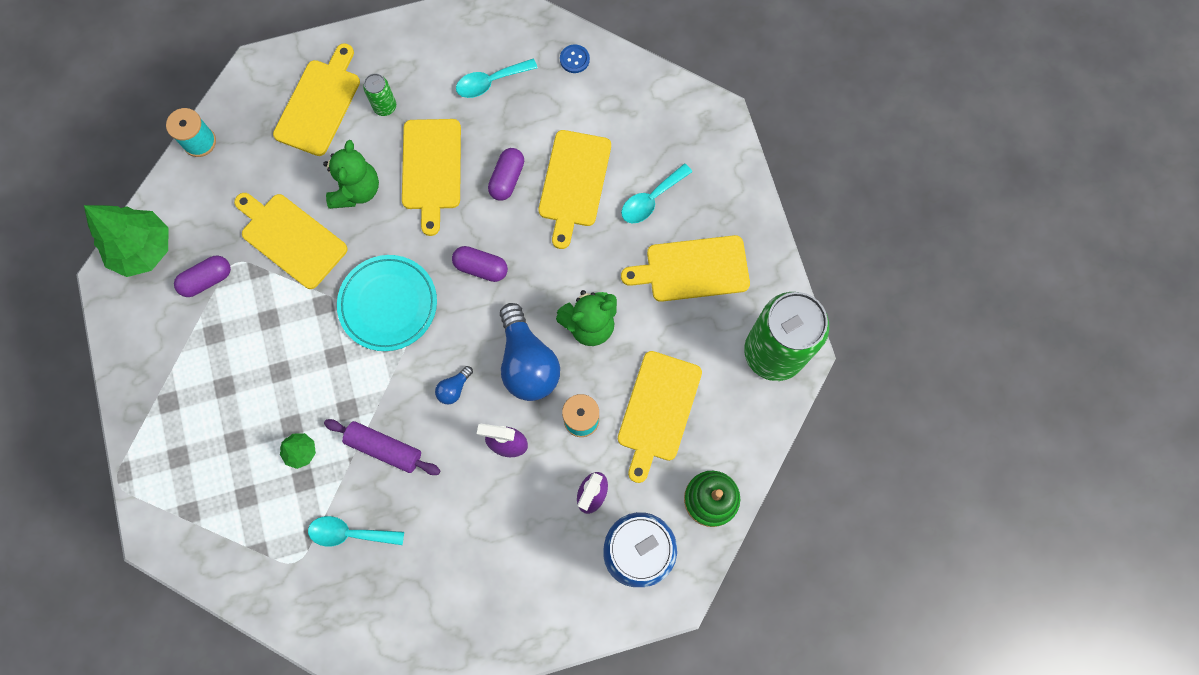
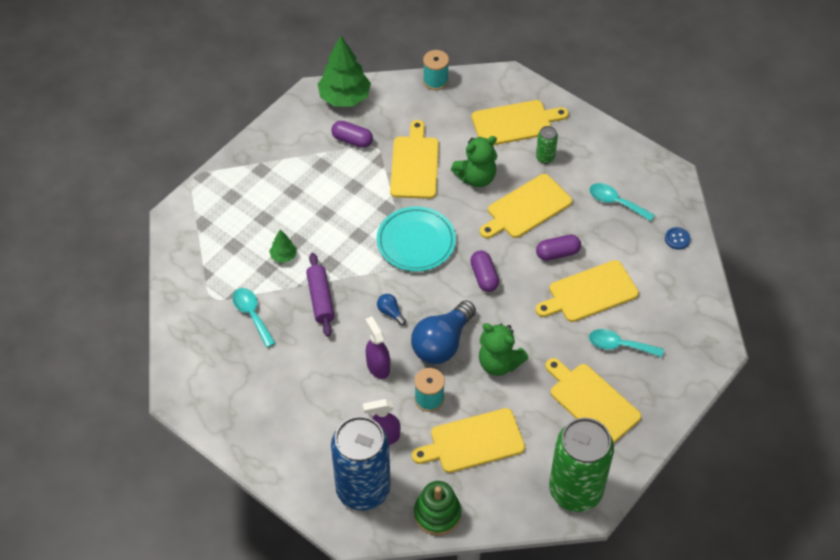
camera: 55 degrees right, 20 degrees down
blue light bulb [435,366,473,405] -> blue light bulb turned 45 degrees clockwise [377,294,406,326]

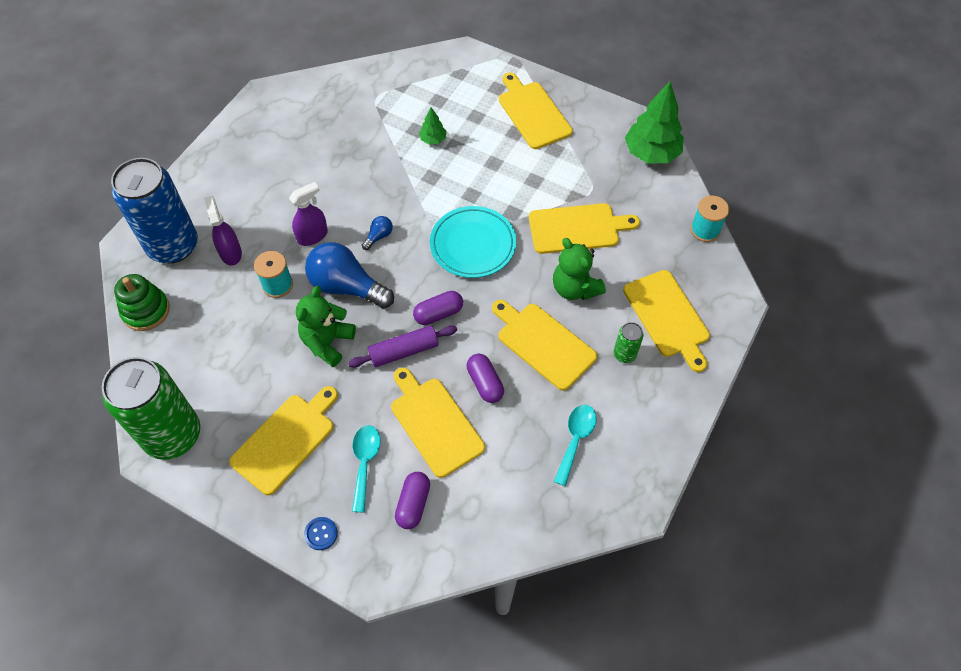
camera: 80 degrees right, 5 degrees up
turquoise spoon [233,288,275,348] -> none
purple rolling pin [306,253,335,337] -> purple rolling pin moved to [348,325,457,368]
purple capsule [331,121,373,148] -> purple capsule moved to [395,472,430,529]
yellow cutting board [412,408,525,473] -> yellow cutting board moved to [499,72,573,149]
blue button [665,227,691,250] -> blue button moved to [304,517,338,550]

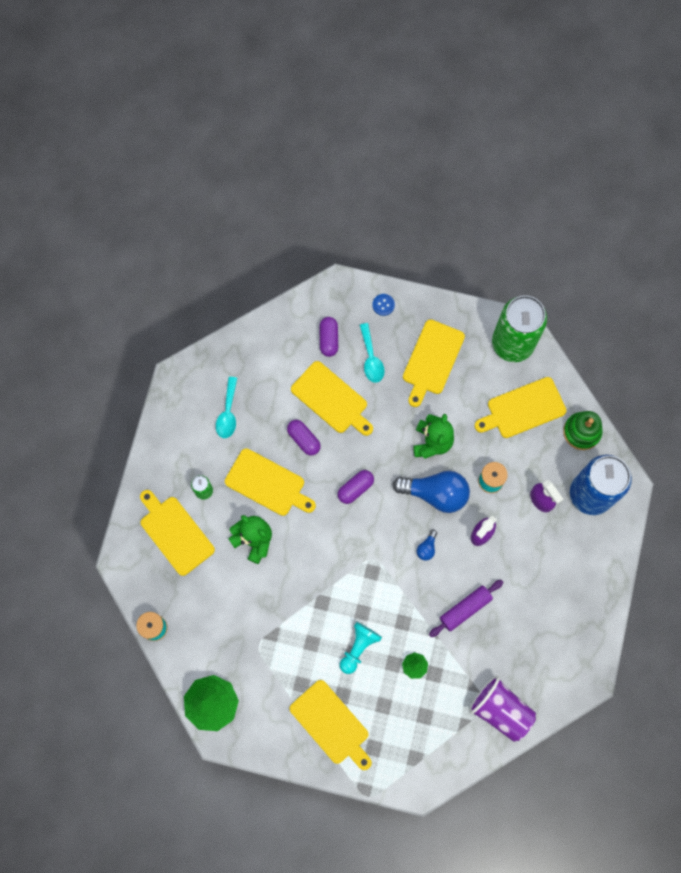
camera: 165 degrees right, 15 degrees up
purple rolling pin [348,325,457,368] -> purple rolling pin moved to [429,580,504,637]
turquoise plate [430,206,516,278] -> none
yellow cutting board [529,203,640,254] -> yellow cutting board moved to [475,377,567,438]
none -> turquoise pawn [340,622,382,674]
none -> purple cup [469,676,536,742]

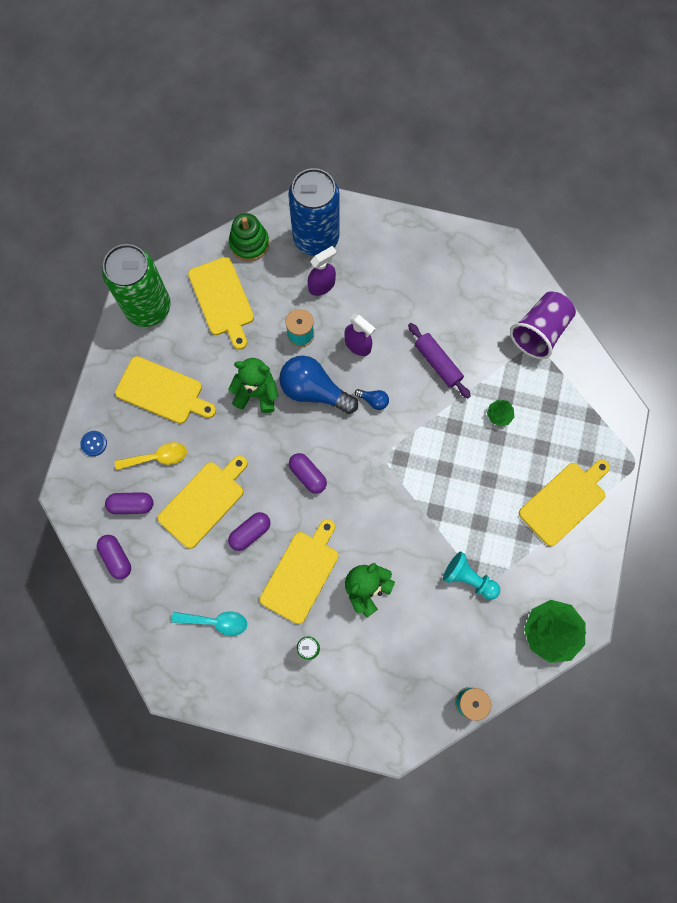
camera: 90 degrees left, 0 degrees up
yellow cutting board [140,490,215,576] -> none
turquoise pawn [340,622,382,674] -> turquoise pawn moved to [443,551,500,600]
turquoise spoon [360,323,385,383] -> yellow spoon [115,442,187,470]
blue light bulb [392,471,470,513] -> blue light bulb turned 75 degrees counterclockwise [279,356,358,414]
none -> purple capsule [97,535,131,579]

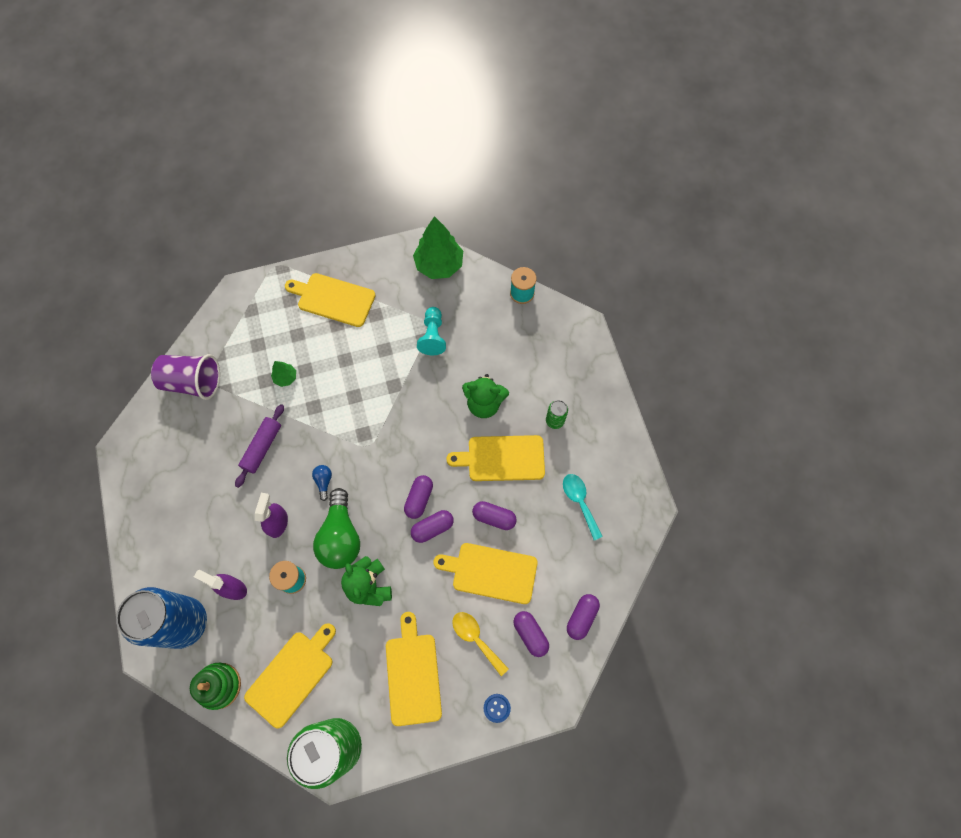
camera: 120 degrees left, 5 degrees down
blue light bulb [279,356,358,414] -> green light bulb [313,488,360,569]
none -> purple capsule [411,510,454,543]

